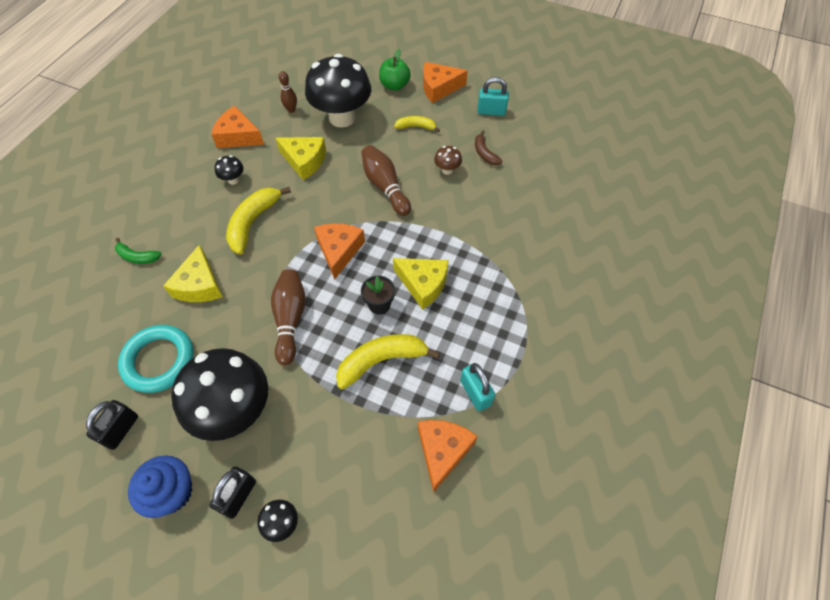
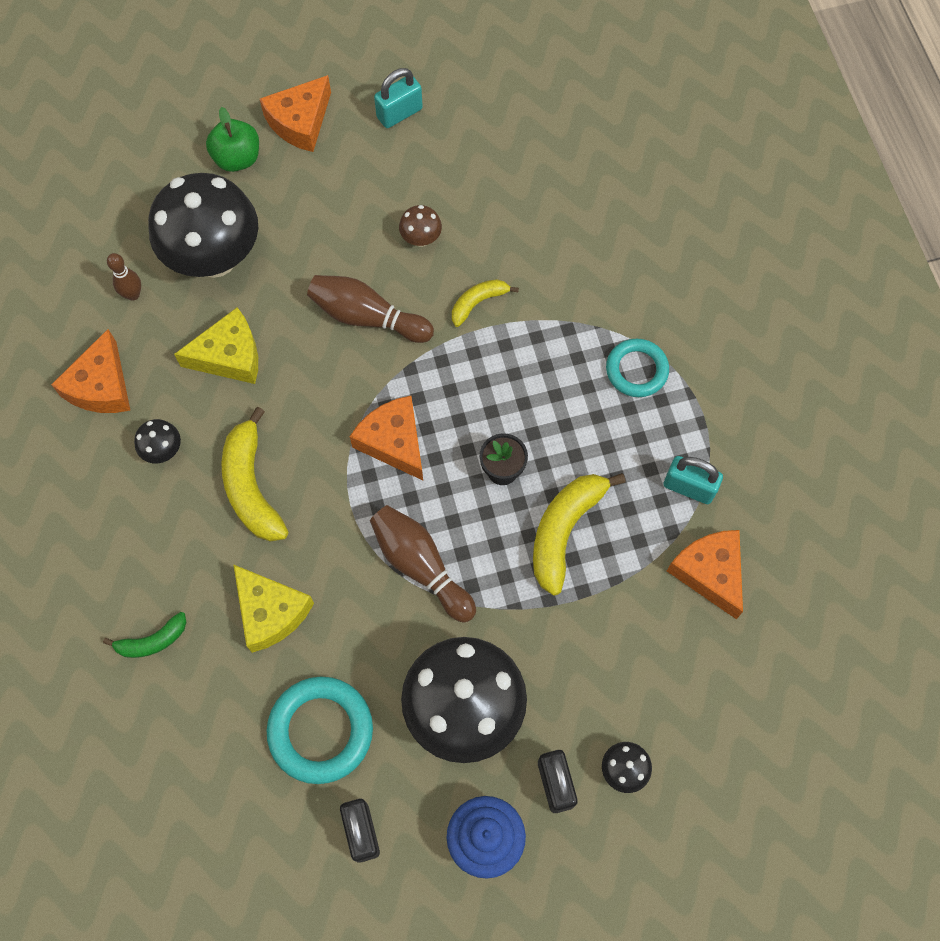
camera: 40 degrees left, 10 degrees up
orange cheese [211,106,264,148] -> orange cheese turned 60 degrees counterclockwise [51,329,131,413]
yellow cheese [393,258,448,310] -> none
yellow banana [394,116,440,132] -> yellow banana moved to [452,279,519,327]
brown banana [475,130,503,165] -> none
none -> turquoise ring [606,339,669,397]

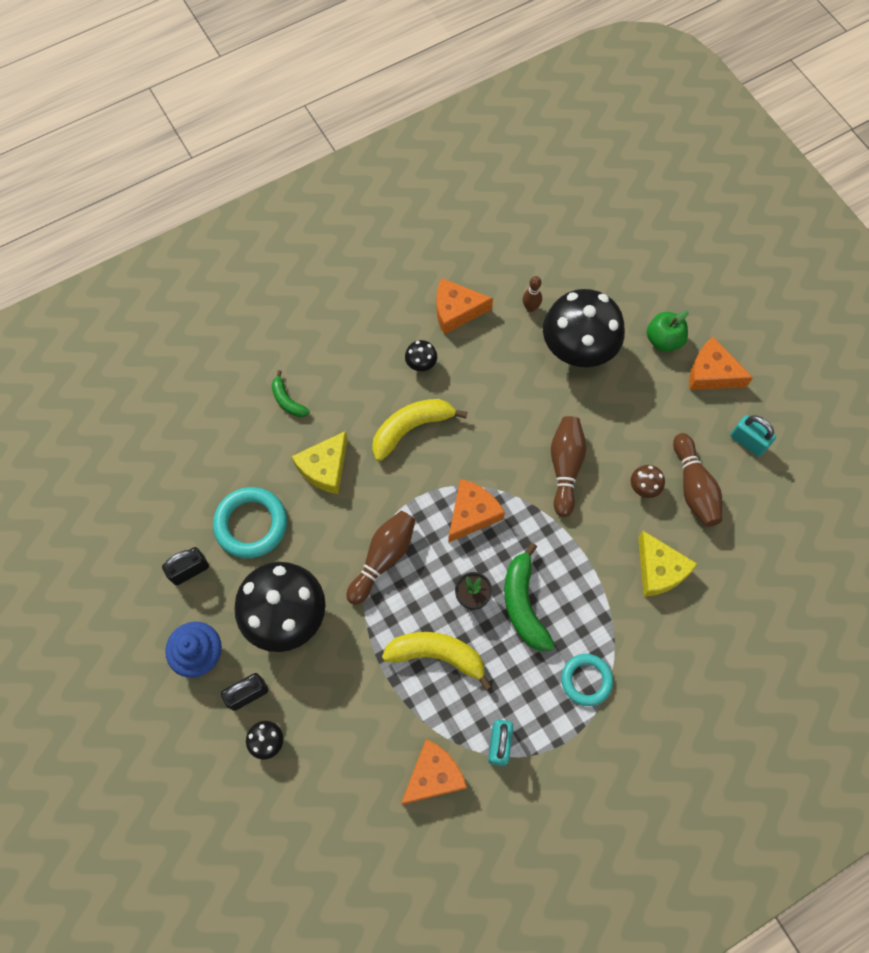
camera: 75 degrees right, 0 degrees up
yellow cheese [174,307,258,384] -> yellow cheese moved to [638,531,697,597]
yellow banana [452,279,519,327] -> none
none -> green banana [504,543,555,651]
none -> brown bowling pin [673,433,722,527]

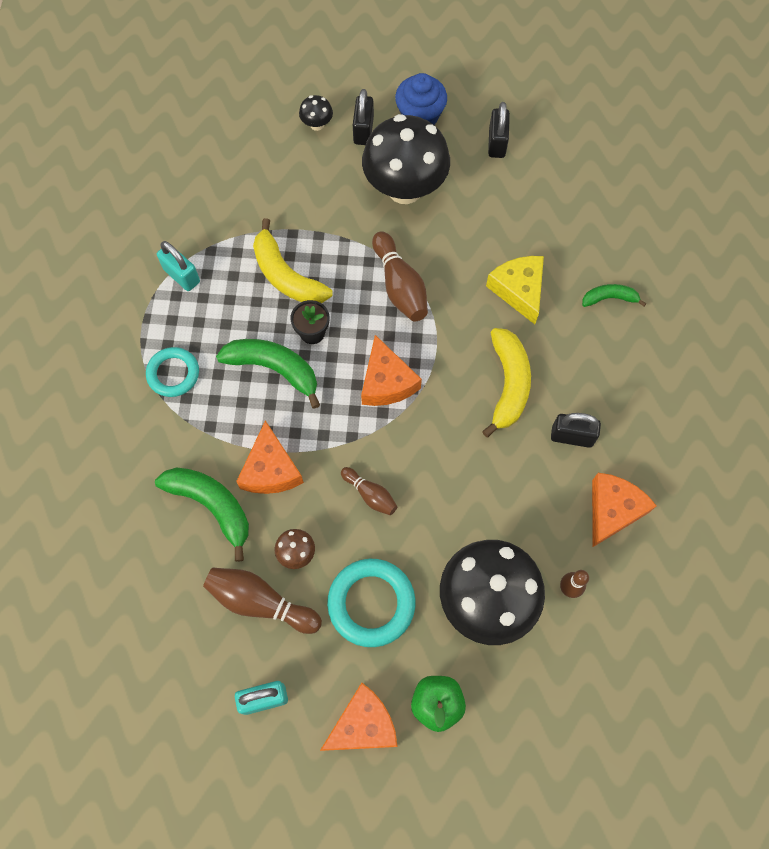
camera: 125 degrees right, 0 degrees up
turquoise ring [213,487,287,558] -> turquoise ring moved to [327,559,416,647]
yellow banana [382,632,492,691] -> yellow banana turned 90 degrees clockwise [253,218,332,303]
orange cheese [401,739,467,805] -> orange cheese moved to [236,421,304,494]
black mushroom [405,340,437,371] -> black padlock [551,413,601,448]
brown bowling pin [551,416,586,517] -> brown bowling pin [341,467,397,515], size x0.59
yellow cheese [638,531,697,597] -> green banana [155,467,249,562]

